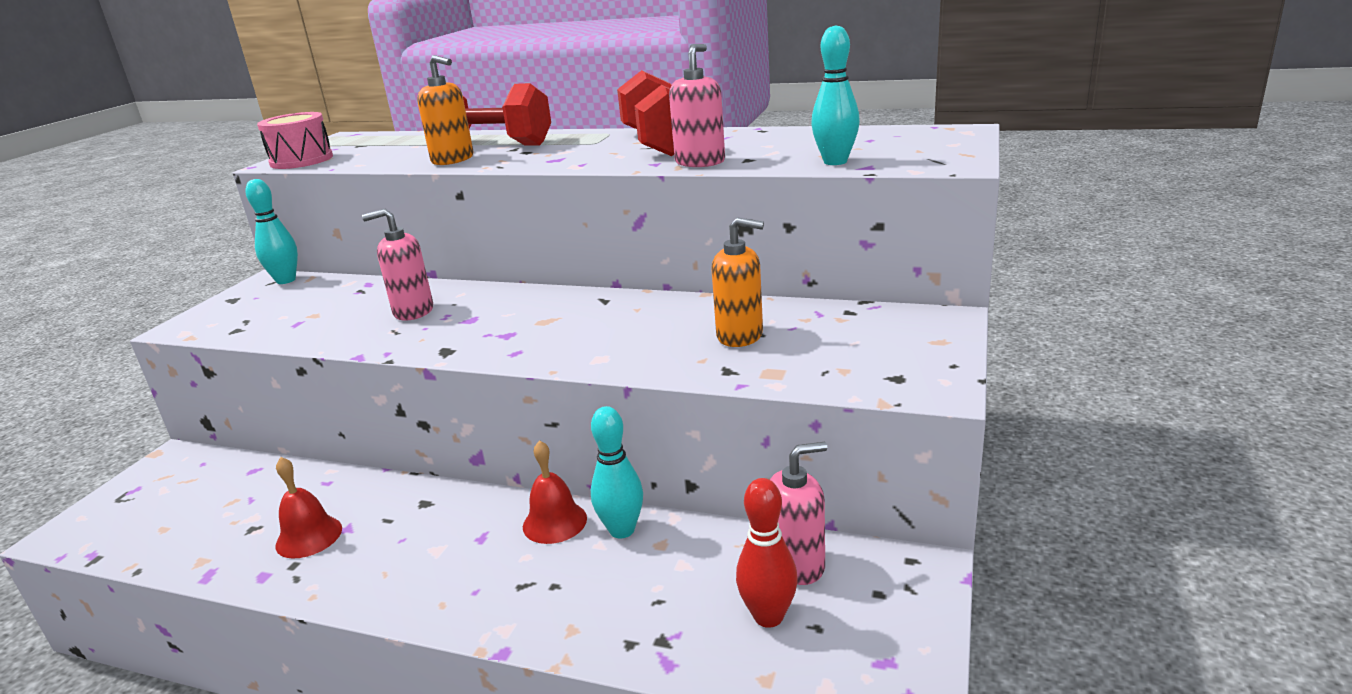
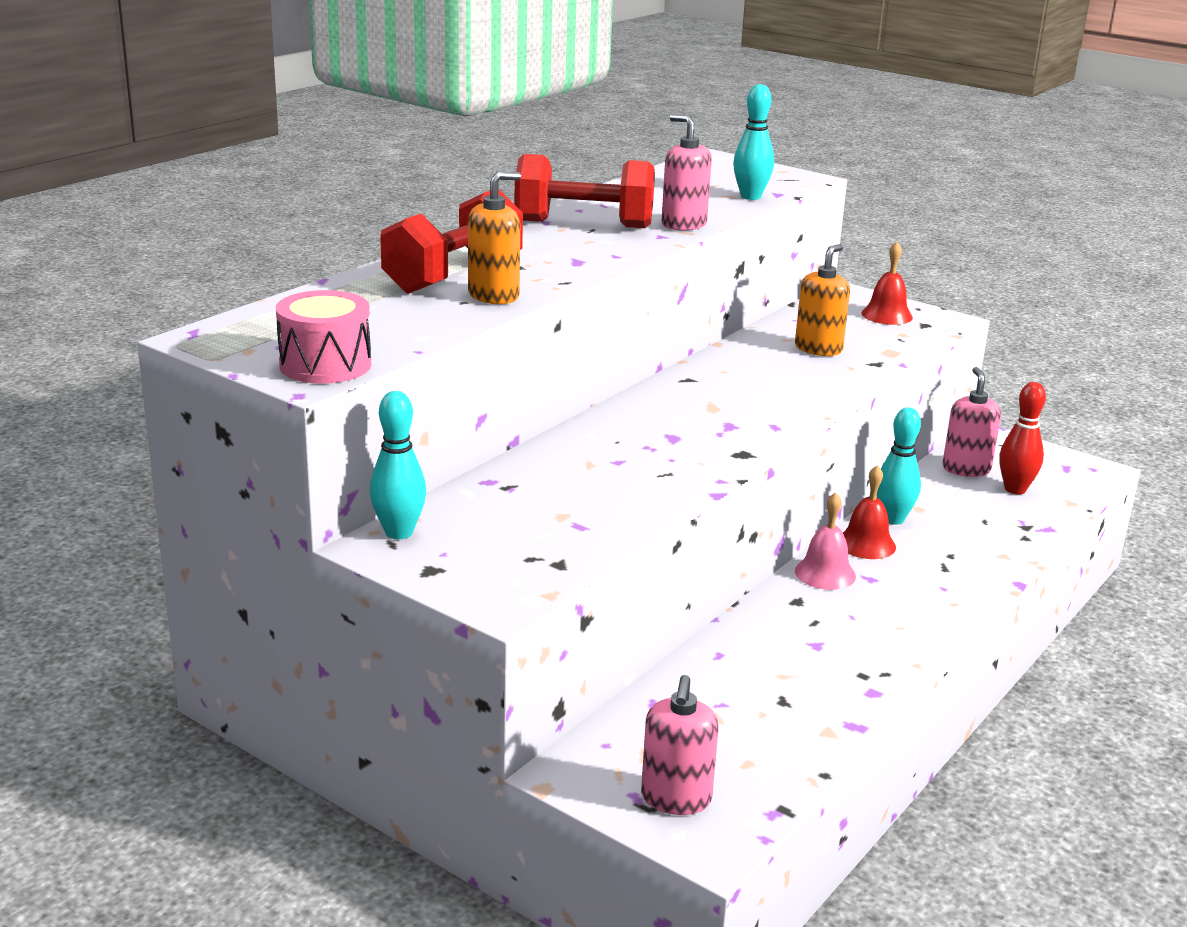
camera: 75 degrees left, 0 degrees up
red bell [275,457,342,559] -> red bell moved to [861,242,913,325]
pink soap dispenser [362,209,433,321] -> pink soap dispenser moved to [641,675,719,815]
none -> pink bell [795,492,856,590]

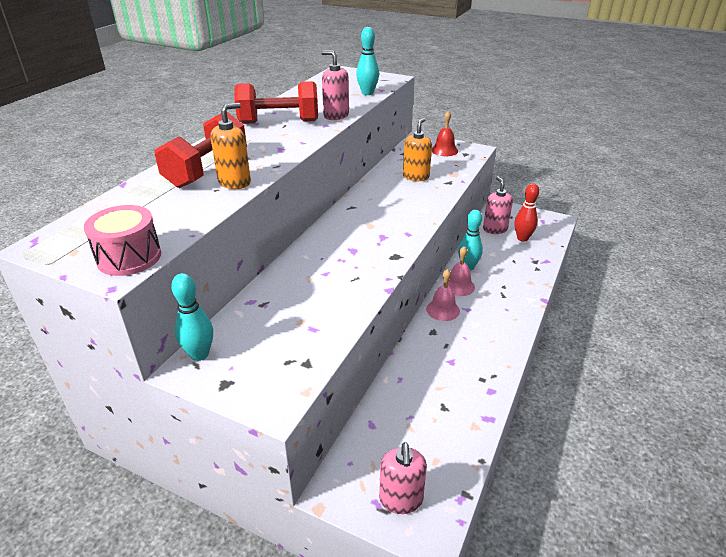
camera: 10 degrees left, 10 degrees up
red bell [843,465,896,559] -> pink bell [443,246,475,296]

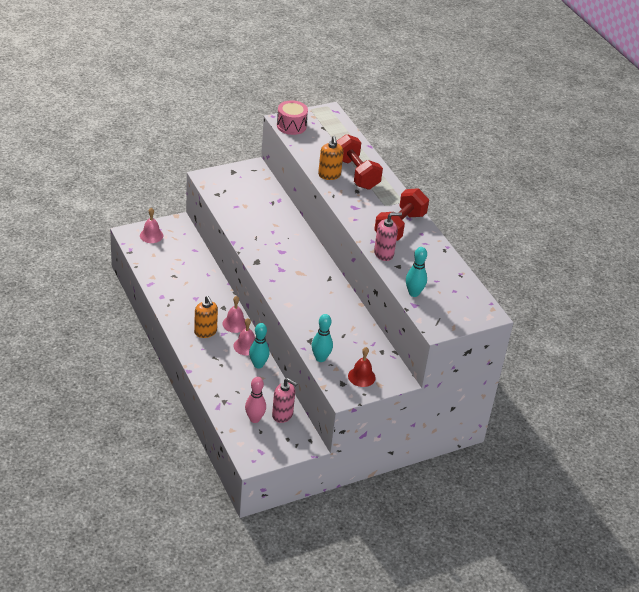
camera: 125 degrees right, 5 degrees up
turquoise bowling pin [171,273,213,361] -> turquoise bowling pin moved to [312,314,333,362]
pink soap dispenser [379,442,427,514] -> pink bell [140,208,163,243]
orange soap dispenser [403,118,432,181] -> orange soap dispenser moved to [194,296,218,338]
red bowling pin [515,183,539,242] -> pink bowling pin [245,377,266,423]

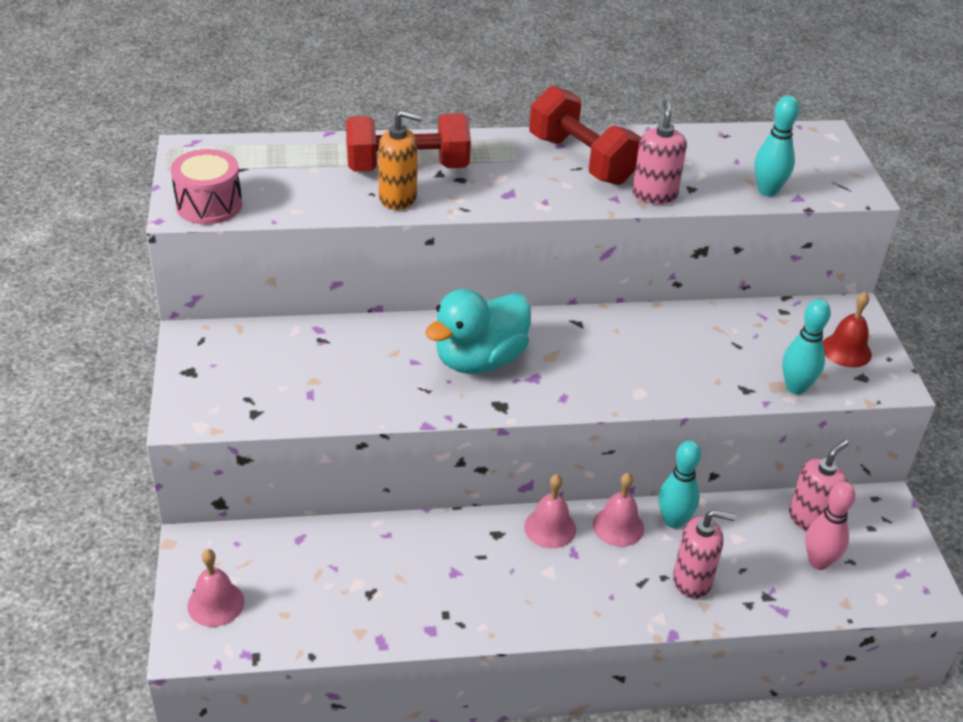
camera: 70 degrees left, 0 degrees up
orange soap dispenser [194,296,218,338] -> none
none -> turquoise duck [425,289,531,374]
none -> pink soap dispenser [673,509,736,599]

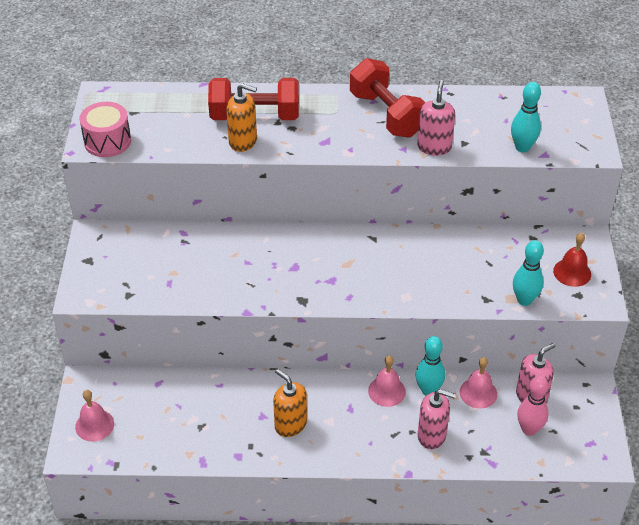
camera: 10 degrees right, 5 degrees up
turquoise duck [425,289,531,374] -> none
pink bell [524,474,576,548] -> pink bell moved to [460,357,497,409]
none -> orange soap dispenser [273,369,307,437]

